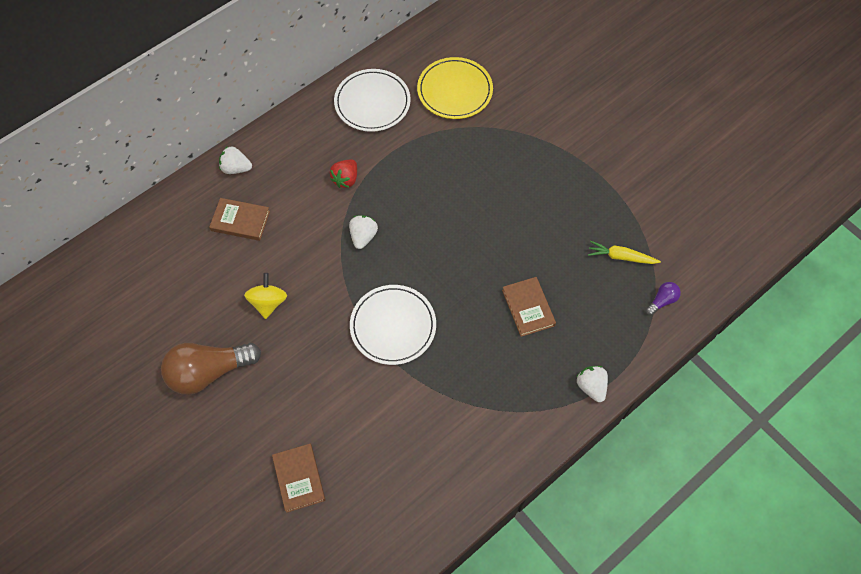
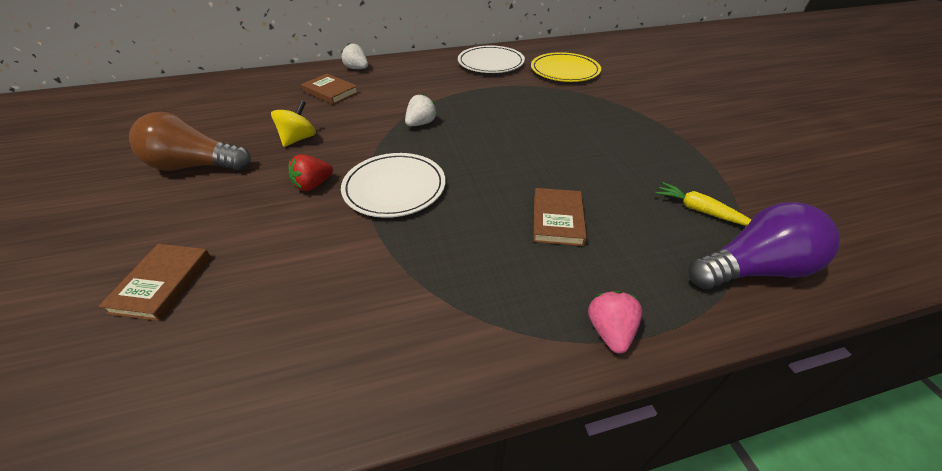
camera: 25 degrees right, 20 degrees down
red strawberry [330,160,357,188] -> red strawberry moved to [289,154,333,191]
white strawberry [576,366,608,402] -> pink strawberry [588,291,643,354]
purple light bulb [645,282,681,316] -> purple light bulb [688,202,840,289], size x2.23

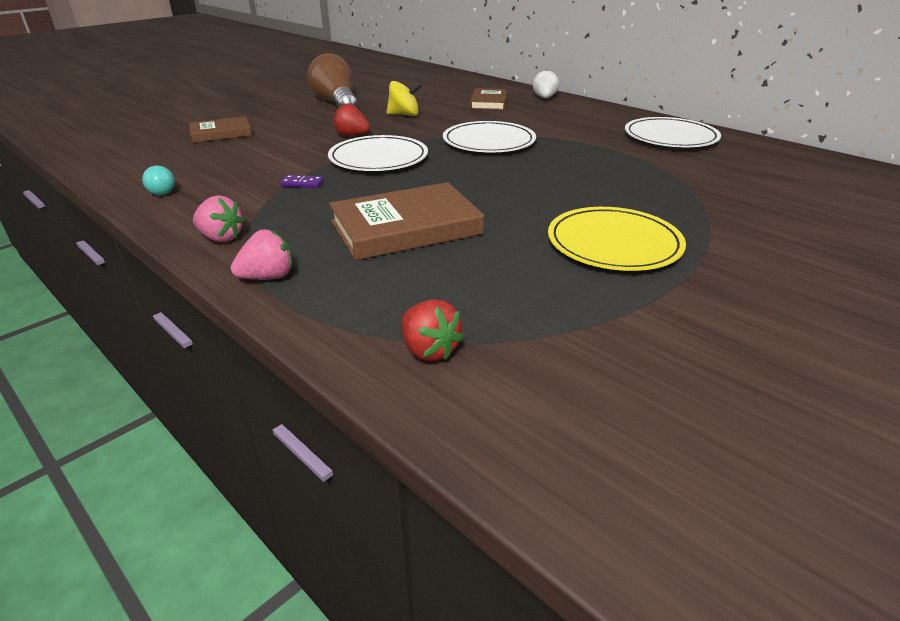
camera: 60 degrees right, 10 degrees down
white strawberry [405,94,437,126] -> white plate [443,121,536,152]
yellow plate [531,52,601,82] -> yellow plate moved to [548,207,686,271]
brown book [534,188,587,246] -> brown book [329,182,484,260], size x1.65
yellow carrot [655,182,751,225] -> none
purple light bulb [688,202,840,289] -> red strawberry [401,299,464,361]
none -> turquoise light bulb [142,166,175,195]
none -> pink strawberry [193,195,245,242]
none -> purple domino [280,175,324,188]

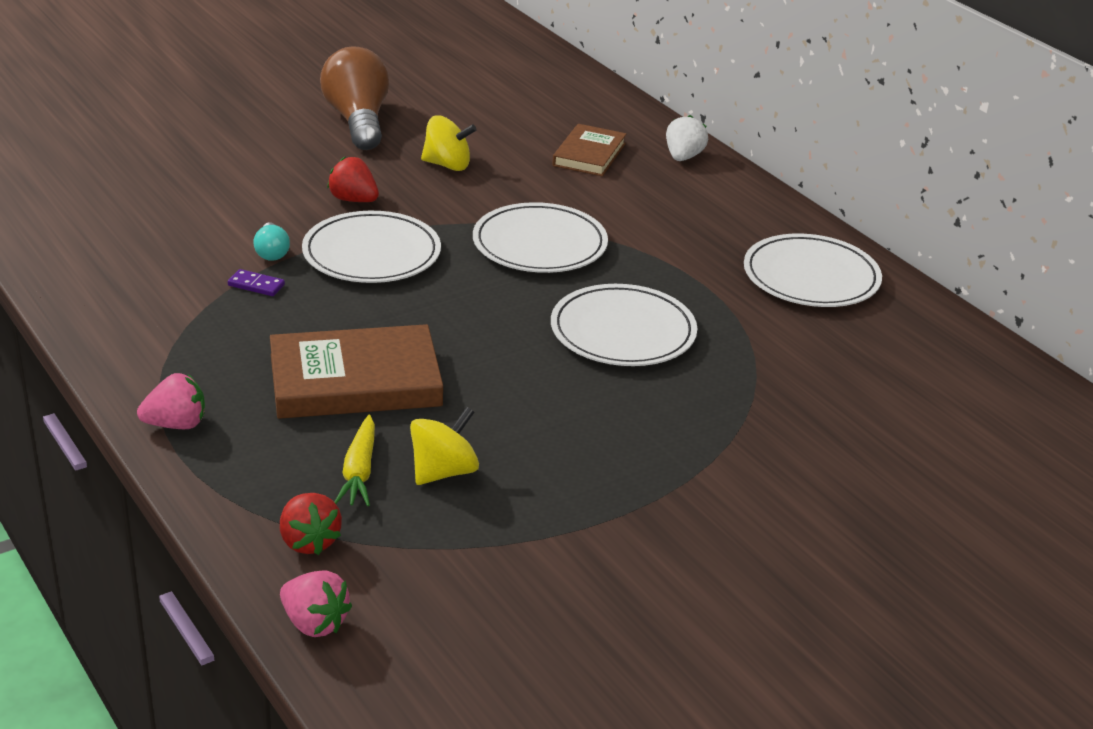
camera: 10 degrees right, 0 degrees up
turquoise light bulb [142,166,175,195] -> turquoise light bulb moved to [253,222,290,261]
brown book [189,116,252,143] -> none
pink strawberry [193,195,245,242] -> pink strawberry moved to [280,571,352,637]
yellow plate [548,207,686,271] -> none
none -> yellow carrot [334,415,375,506]
none -> yellow spinning top [410,407,479,485]
none -> white plate [551,284,697,366]

